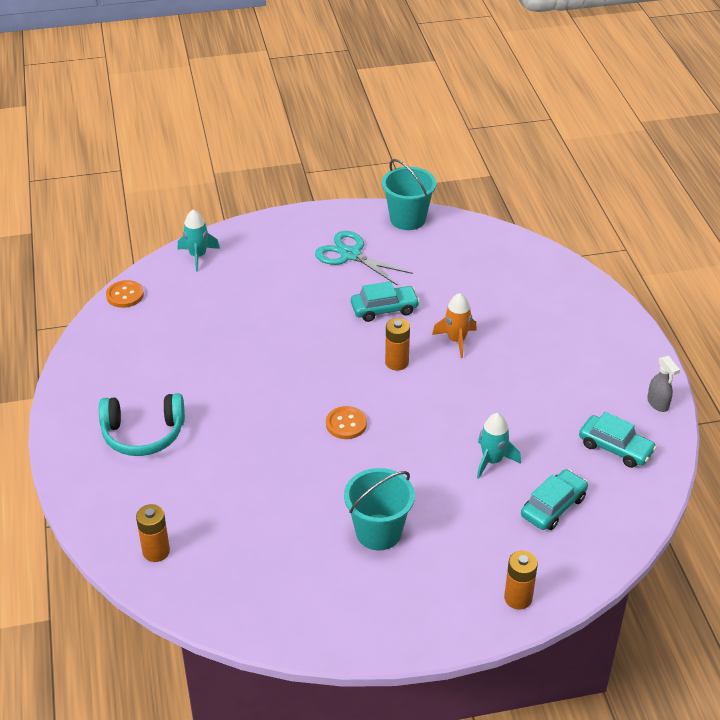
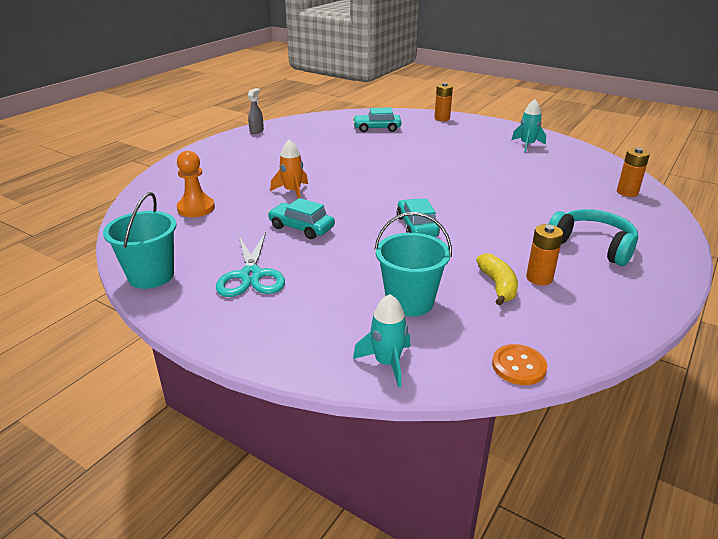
camera: 135 degrees left, 10 degrees down
orange button [326,406,367,439] -> none
turquoise bucket [344,468,415,551] -> turquoise bucket moved to [374,212,452,317]
orange battery [385,318,410,371] -> orange battery moved to [526,224,563,286]
turquoise rocket [477,413,521,479] -> turquoise rocket moved to [512,99,546,152]
turquoise car [579,412,657,468] -> turquoise car moved to [397,199,440,237]
none -> orange pawn [177,151,215,217]
none -> yellow banana [476,253,518,305]

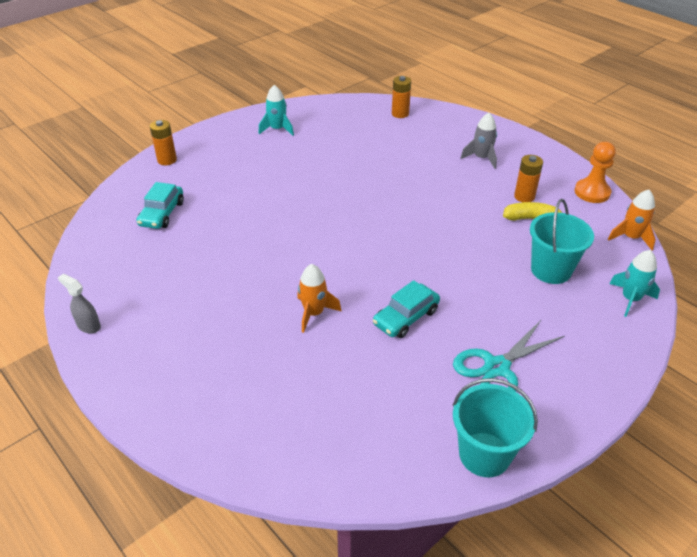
camera: 75 degrees left, 10 degrees up
orange pawn [177,151,215,217] -> orange pawn moved to [575,142,616,203]
turquoise scissors [216,232,285,297] -> turquoise scissors turned 135 degrees clockwise [453,320,565,392]
turquoise car [397,199,440,237] -> none
orange button [492,344,547,385] -> orange rocket [608,190,656,251]
turquoise headphones [549,209,638,266] -> grey rocket [460,113,497,169]

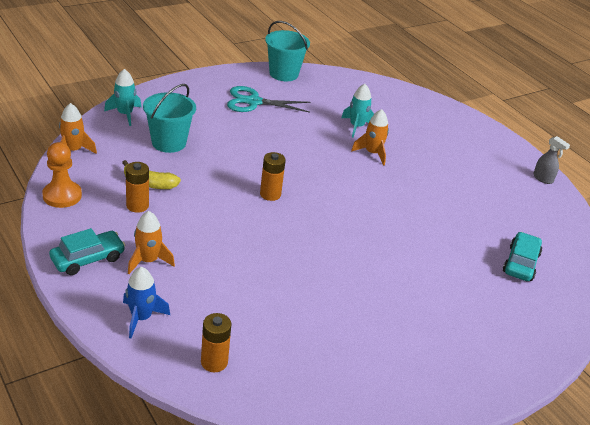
camera: 175 degrees left, 5 degrees down
orange battery [150,120,177,165] -> orange battery moved to [260,152,286,201]
turquoise rocket [259,85,294,136] -> turquoise rocket moved to [341,84,374,138]
turquoise car [373,280,440,338] -> turquoise car moved to [49,228,125,275]
turquoise scissors [453,320,565,392] -> turquoise scissors turned 150 degrees counterclockwise [227,86,310,113]
grey rocket [460,113,497,169] -> orange rocket [128,211,175,274]
none -> blue rocket [123,267,170,338]

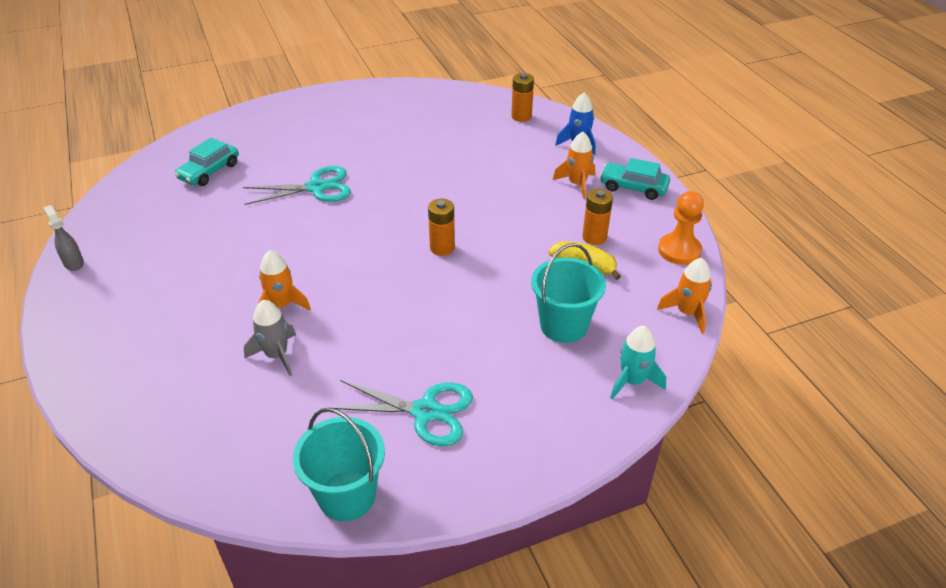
camera: 165 degrees left, 5 degrees up
turquoise car [49,228,125,275] -> turquoise car turned 45 degrees clockwise [600,158,670,200]
turquoise rocket [341,84,374,138] -> grey rocket [244,300,296,376]
none -> turquoise scissors [243,166,351,205]

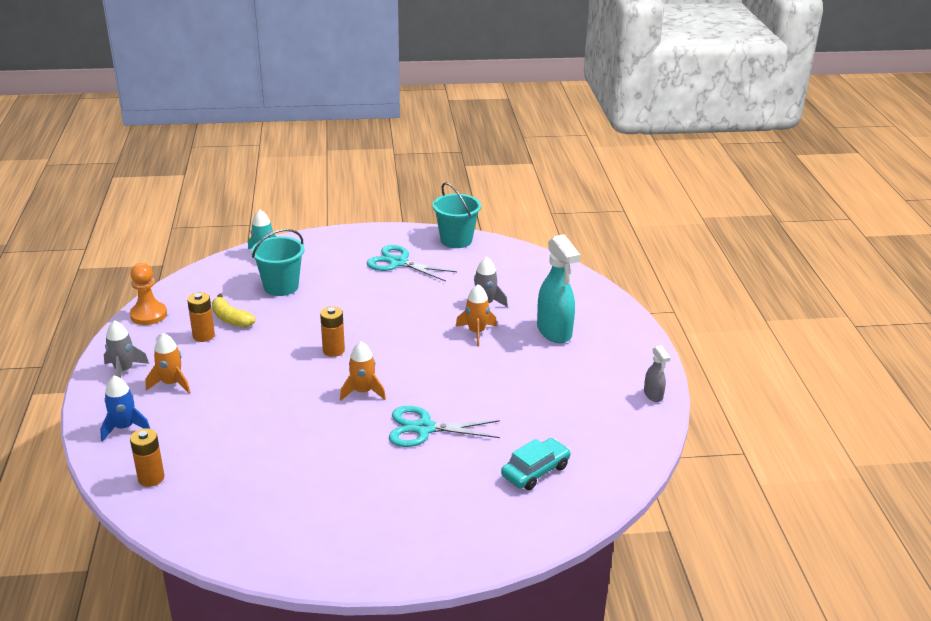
camera: 165 degrees left, 10 degrees down
turquoise car [600,158,670,200] -> grey rocket [104,320,149,378]
orange rocket [657,258,712,334] -> orange rocket moved to [340,341,386,401]
none -> turquoise spray bottle [537,234,580,343]

